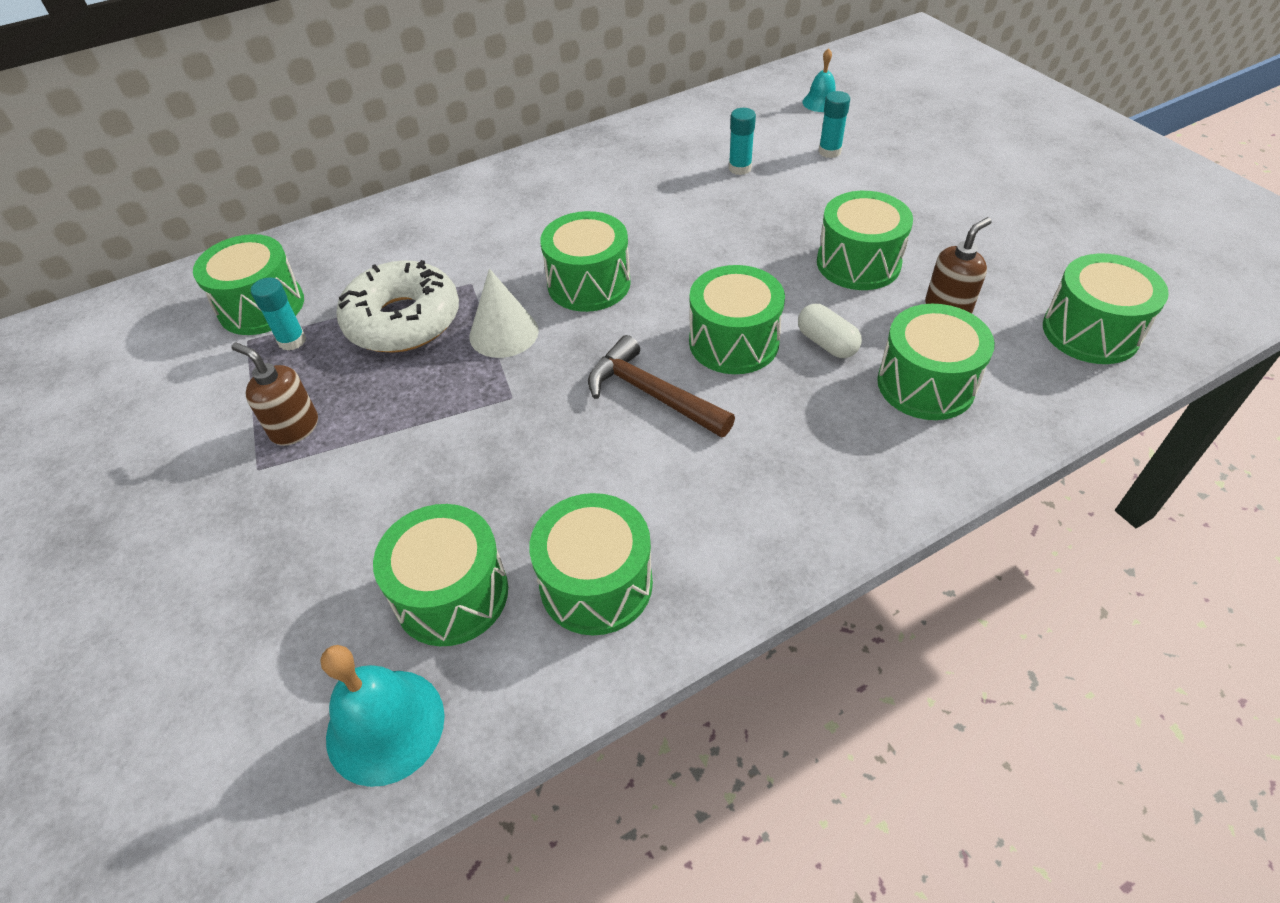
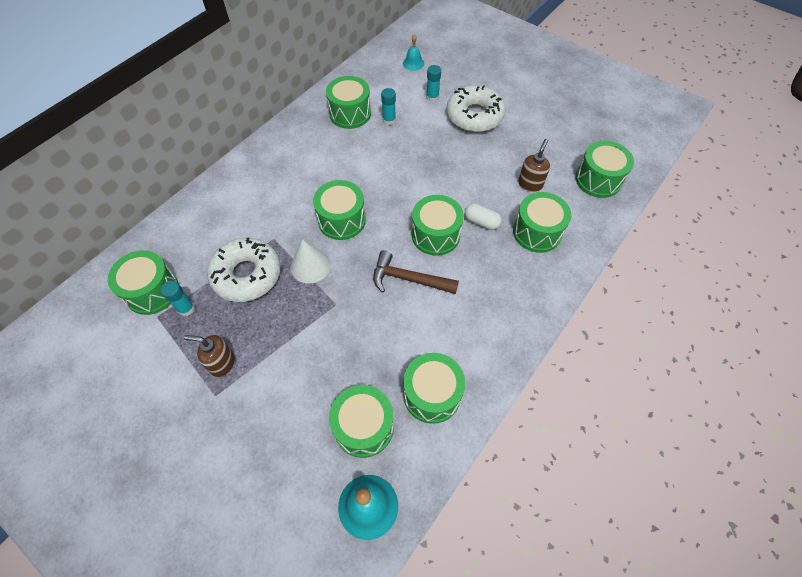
camera: 25 degrees left, 10 degrees up
green drum [817,191,913,290] -> green drum moved to [326,76,371,129]
none -> white donut [447,85,505,132]

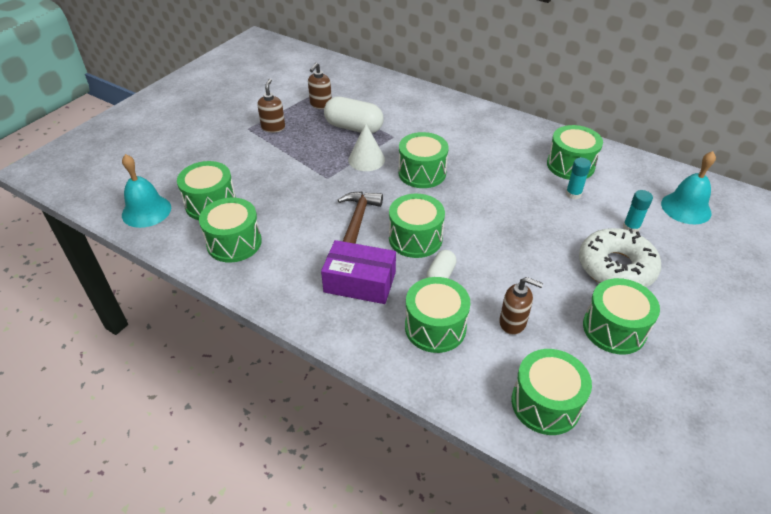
camera: 85 degrees right, 15 degrees down
green drum [108,250,179,315] -> green drum moved to [583,278,660,355]
turquoise glue stick [161,281,195,316] -> brown soap dispenser [308,63,332,109]
white donut [207,238,281,302] -> white capsule [324,97,384,133]
turquoise bell [403,34,424,71] -> turquoise bell [661,151,716,224], size x1.68
none -> purple box [321,240,396,304]

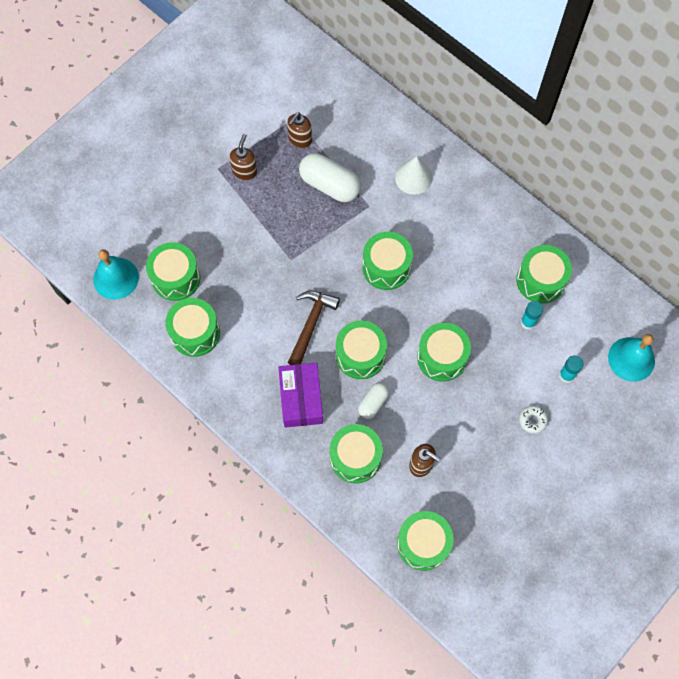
camera: 10 degrees right, 25 degrees up
purple box [321,240,396,304] -> purple box turned 60 degrees clockwise [278,363,323,428]
white cone [348,123,385,171] -> white cone moved to [395,156,432,195]
white donut [579,228,661,287] -> white donut [519,405,548,434], size x0.41
green drum [583,278,660,355] -> green drum moved to [417,323,471,382]

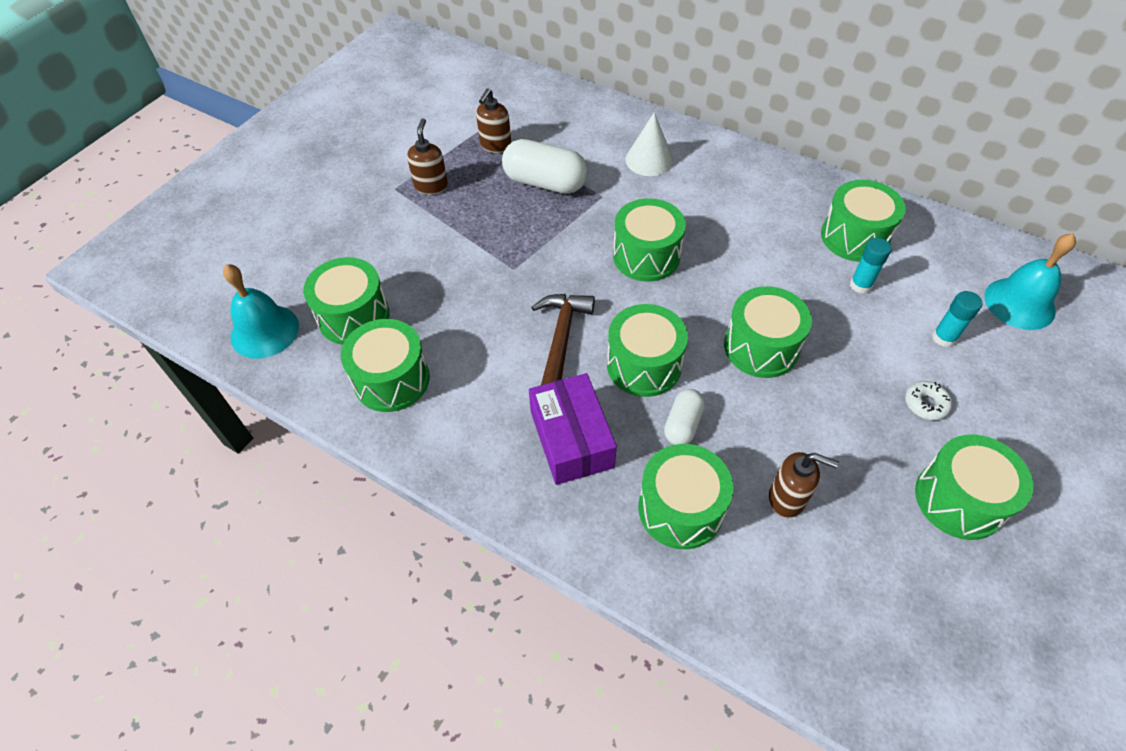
camera: 10 degrees left, 15 degrees down
green drum [397,511,454,571] -> green drum moved to [915,434,1033,540]

